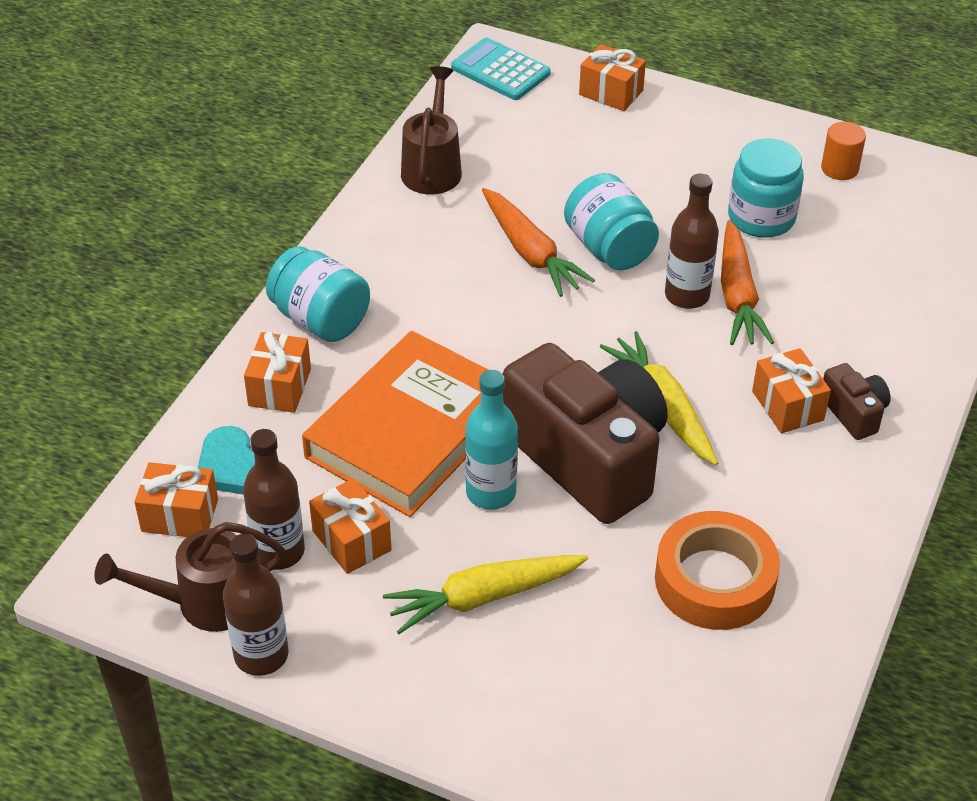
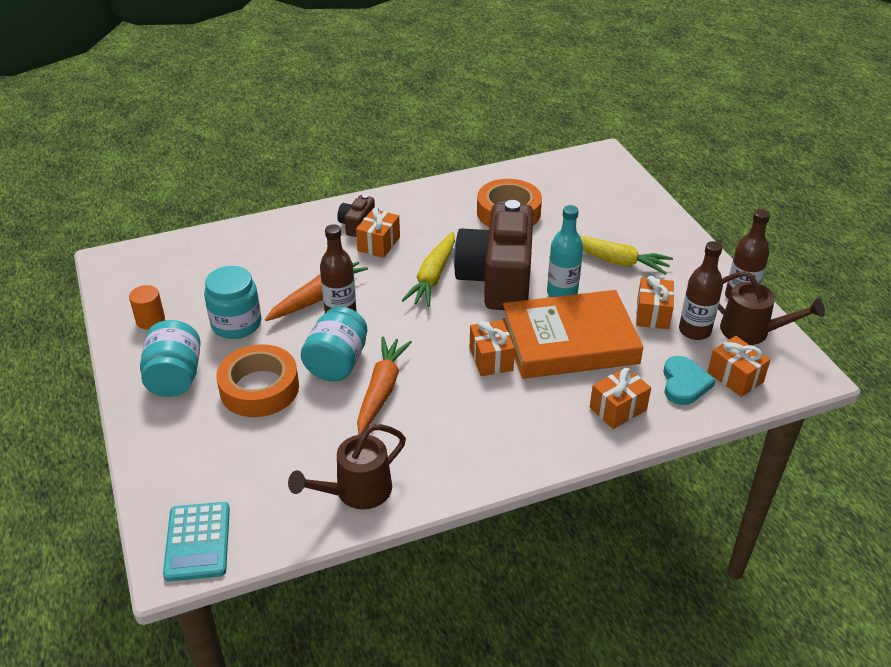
camera: 135 degrees left, 5 degrees down
turquoise jar [266,246,370,342] -> turquoise jar moved to [140,320,201,397]
orange gift [579,44,646,111] -> orange gift moved to [470,320,515,376]
none -> orange tape [216,344,299,417]

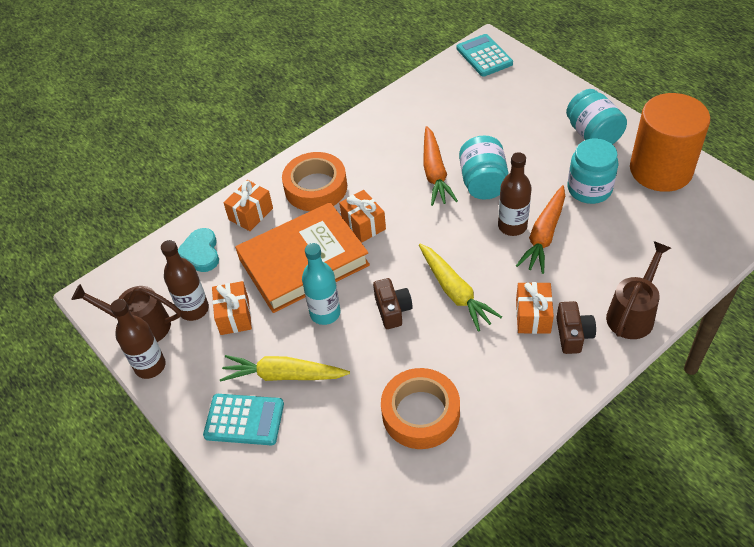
camera: 165 degrees right, 10 degrees up
orange cylinder [129,285,165,329] -> orange cylinder [630,93,710,192], size x2.45
orange tape [216,344,299,417] -> orange tape moved to [282,152,347,211]
brown watering can [288,424,406,509] -> brown watering can moved to [606,241,671,339]
yellow carrot [401,232,455,307] -> yellow carrot turned 150 degrees clockwise [419,244,502,332]
brown camera [454,200,534,310] -> brown camera [373,278,413,329], size x0.43
orange gift [708,336,771,397] -> none
none -> turquoise calculator [203,394,284,445]

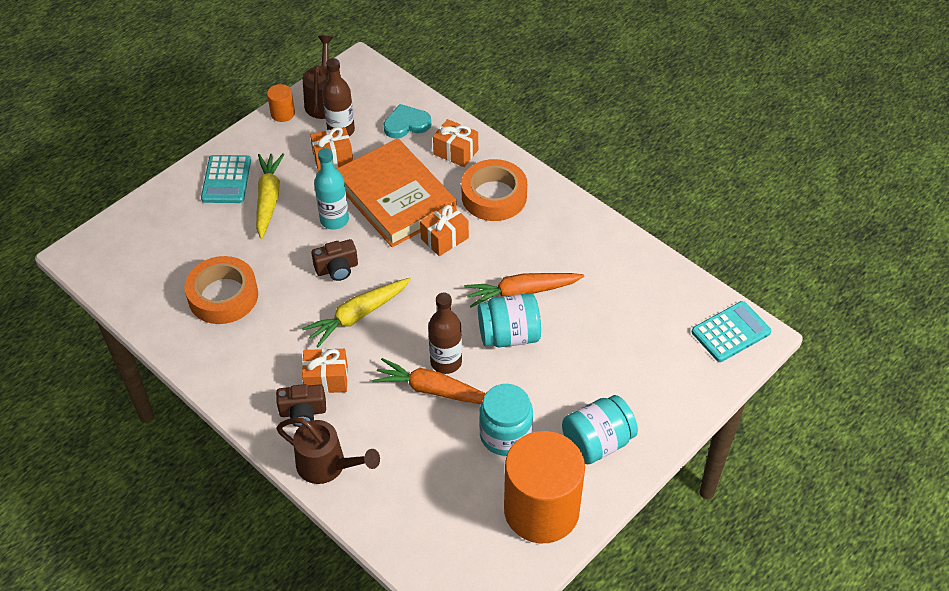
camera: 80 degrees right, 0 degrees up
brown bottle [110,299,166,379] -> orange cylinder [267,84,295,122]

